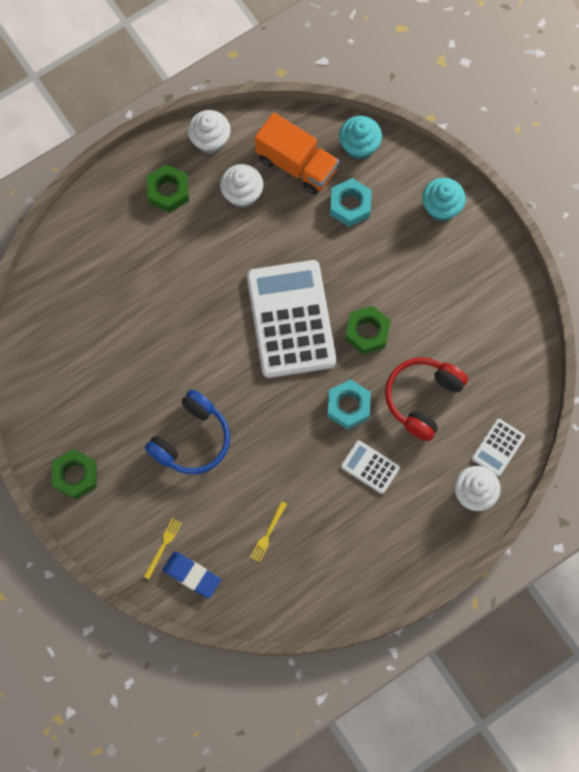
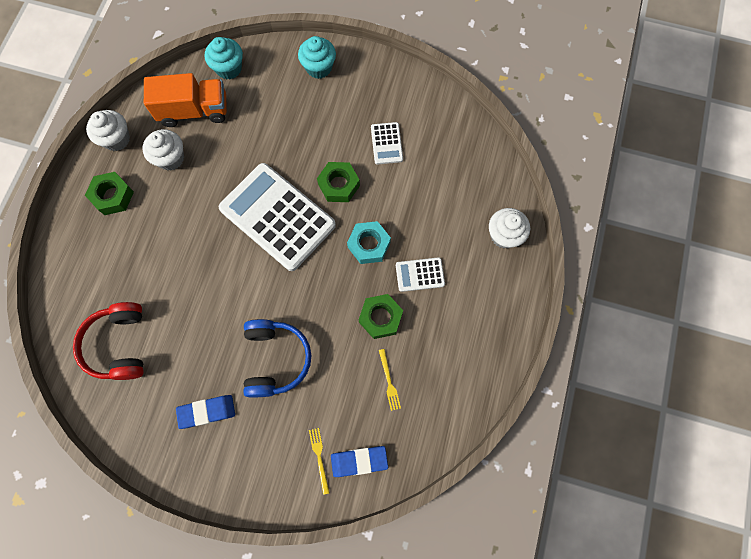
camera: 40 degrees left, 0 degrees up
green nut [52,449,97,500] -> green nut moved to [359,294,403,339]
turquoise nut [330,178,372,227] -> none
red headphones [385,357,468,441] -> red headphones moved to [73,302,144,380]
white calculator [472,419,525,476] -> white calculator moved to [371,122,403,165]
none -> blue eraser [176,395,235,429]

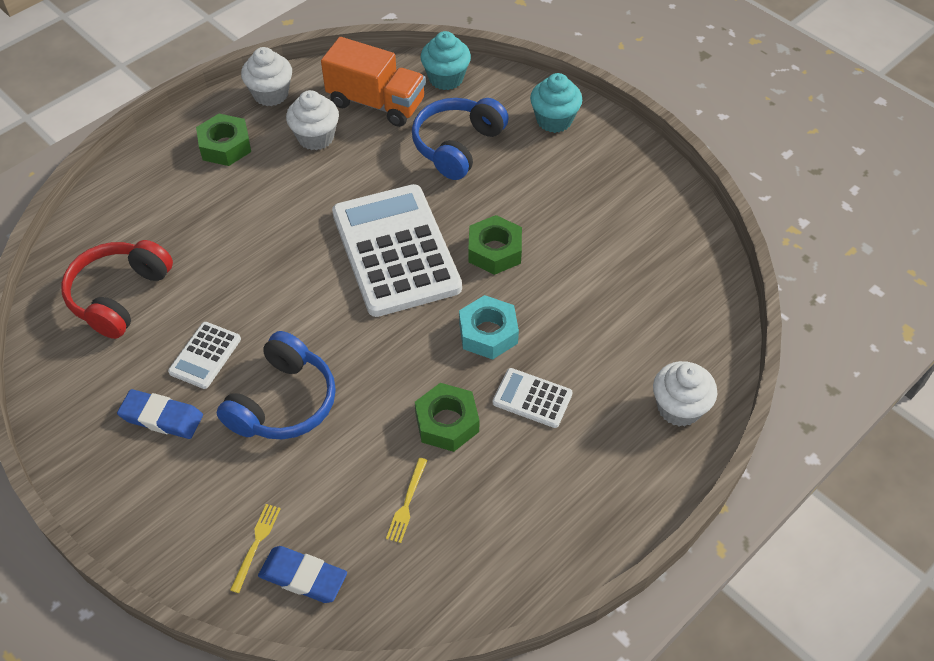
camera: 30 degrees right, 20 degrees down
white calculator [371,122,403,165] -> white calculator moved to [168,322,241,389]
none -> blue headphones [412,98,509,180]

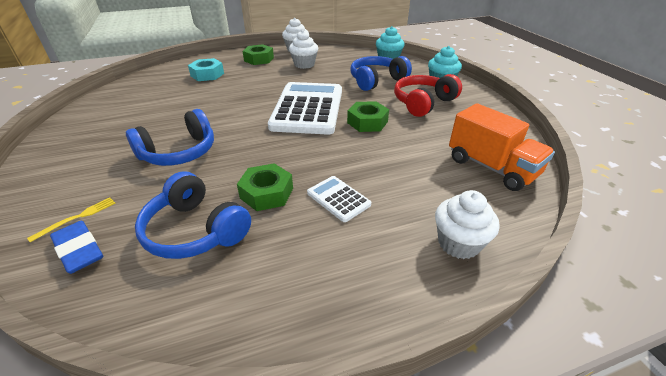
camera: 25 degrees right, 15 degrees down
red headphones [61,240,173,339] -> red headphones moved to [394,74,462,117]
blue eraser [117,389,203,439] -> none
white calculator [168,322,241,389] -> none
orange truck [321,37,426,127] -> orange truck moved to [449,103,555,191]
yellow fork [386,458,427,543] -> blue headphones [135,171,251,259]
turquoise nut [459,295,519,360] -> turquoise nut moved to [188,58,224,81]

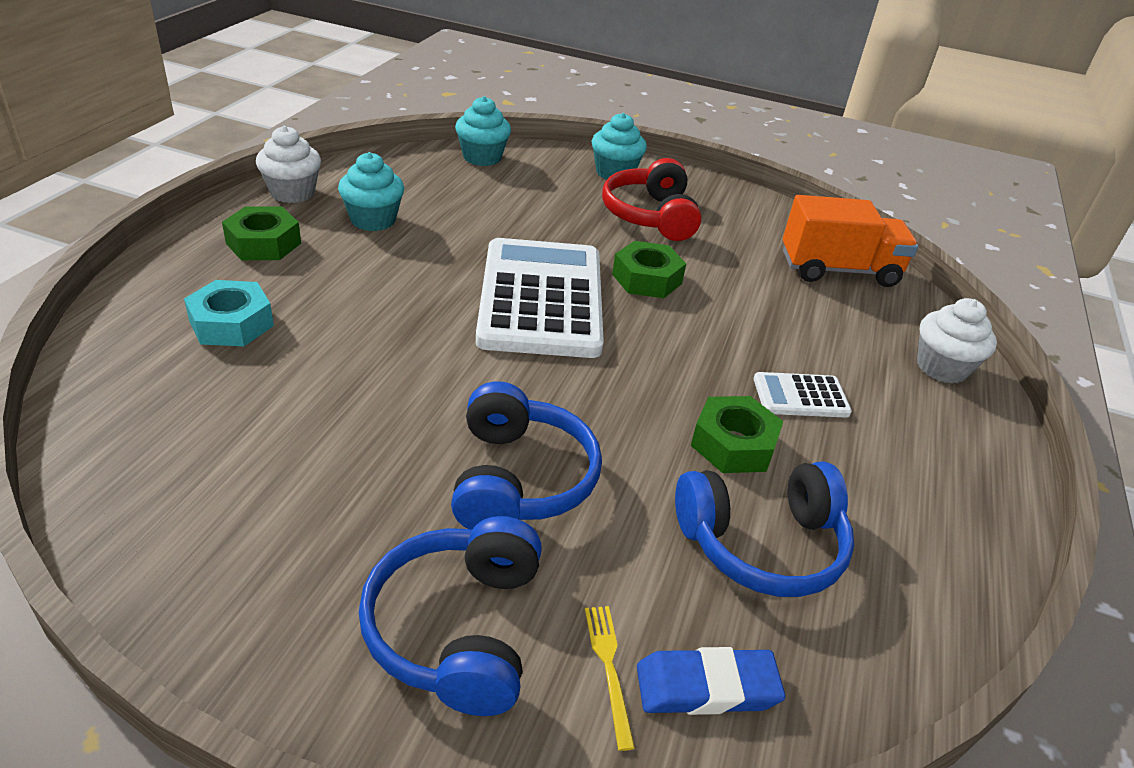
camera: 55 degrees left, 0 degrees up
white calculator [268,82,342,135] -> white calculator turned 45 degrees clockwise [476,238,604,358]
white cupcake [289,30,318,69] -> turquoise cupcake [338,152,404,231]
blue headphones [350,56,412,91] -> blue headphones moved to [359,516,542,716]

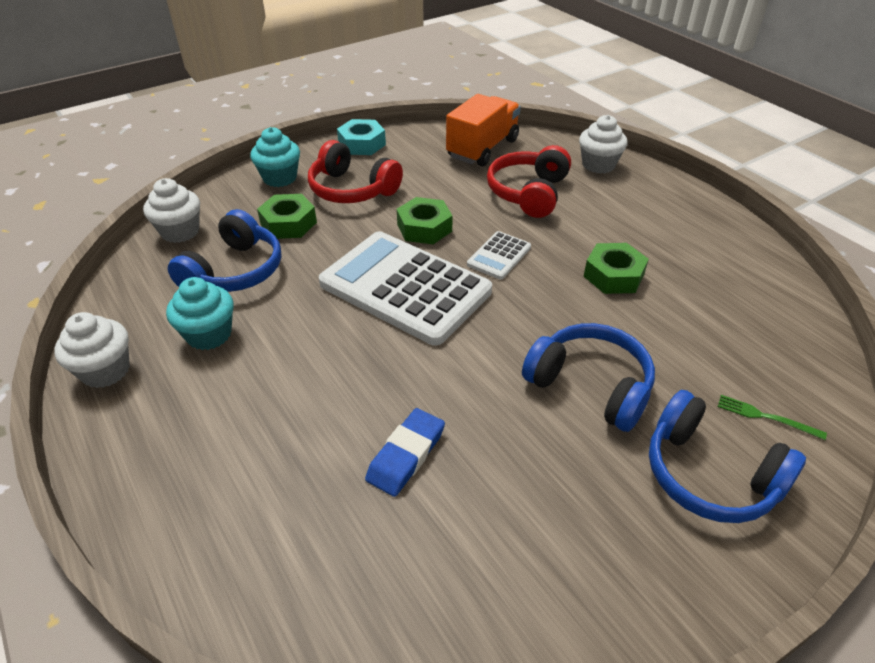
camera: 50 degrees left, 5 degrees up
turquoise nut [184,280,274,346] -> turquoise nut moved to [337,119,386,155]
green nut [222,207,301,260] -> green nut moved to [257,194,317,239]
turquoise cupcake [455,96,511,166] -> white cupcake [143,178,200,243]
yellow fork [585,606,635,751] -> green fork [718,395,827,440]
blue eraser [637,647,786,715] -> blue eraser moved to [365,408,445,497]
blue headphones [675,461,854,597] -> blue headphones moved to [168,209,281,292]
white calculator [754,372,852,418] -> white calculator moved to [467,231,531,280]
none -> red headphones [487,145,571,218]

